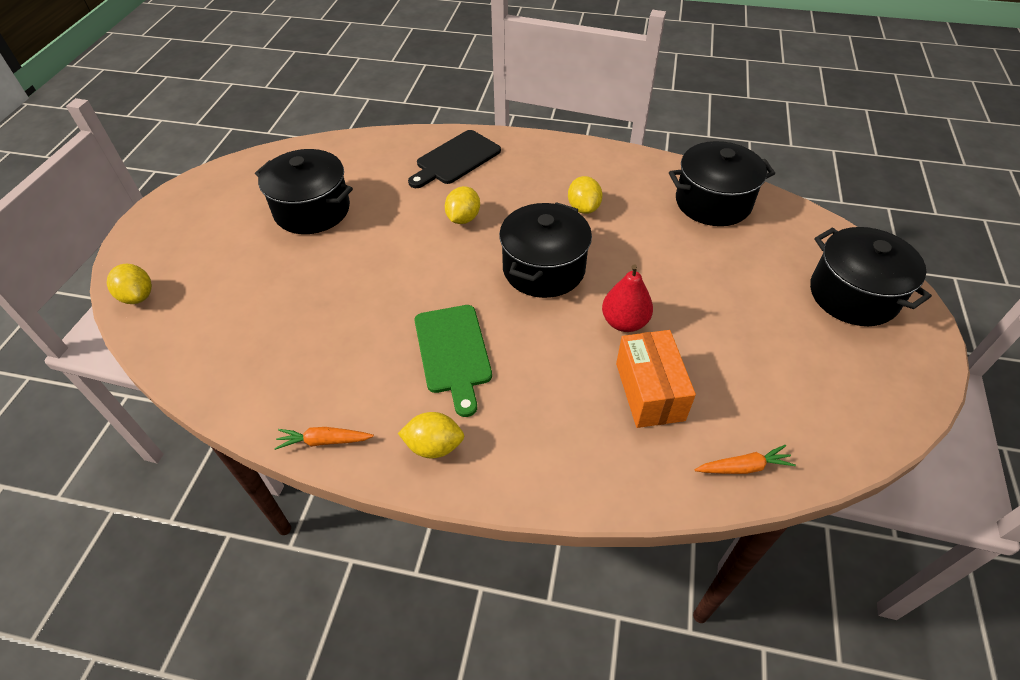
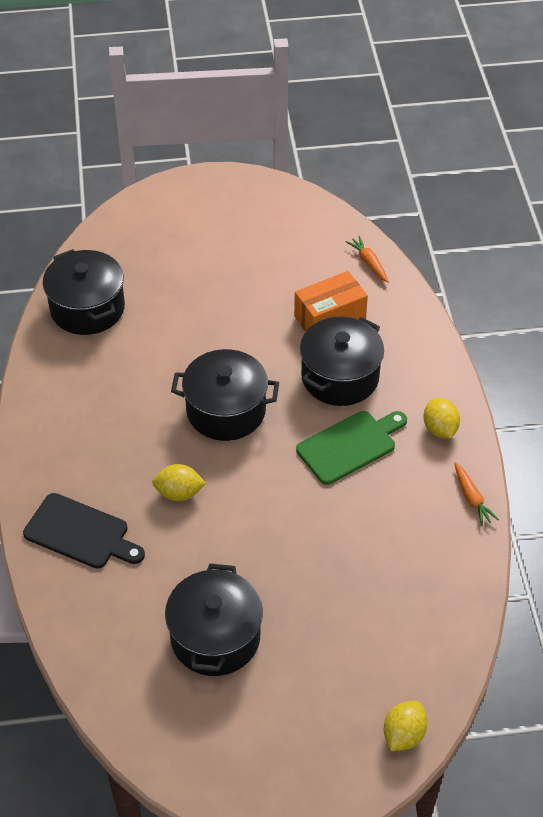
camera: 110 degrees left, 0 degrees up
yellow lemon [568,176,603,214] -> none
red pear [602,265,653,332] -> none
black pot [810,227,932,326] -> black pot moved to [300,317,384,406]

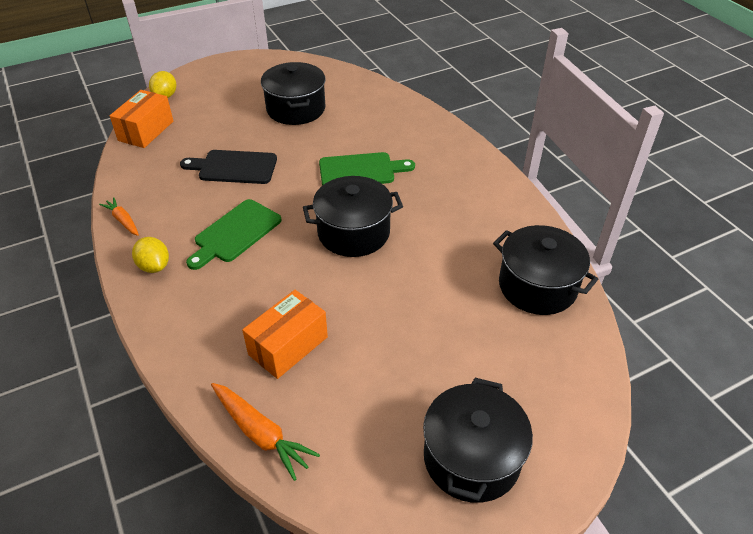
camera: 160 degrees right, 5 degrees down
black cutting board [23,493,145,569] -> black cutting board moved to [180,150,277,184]
yellow lemon [152,464,206,501] -> green cutting board [319,152,415,186]
black pot [300,317,384,406] -> black pot moved to [423,378,533,503]
orange carrot [346,236,389,283] -> orange carrot [211,383,320,481], size x1.59
none -> orange box [109,90,173,148]

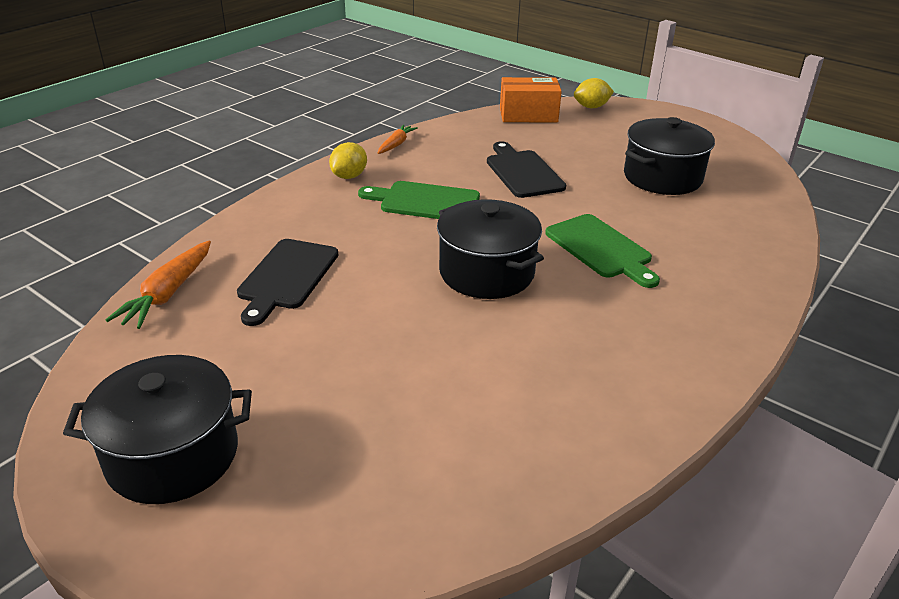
camera: 65 degrees right, 10 degrees down
orange box [242,290,328,379] -> black cutting board [237,239,338,326]
black pot [493,225,598,315] -> none

